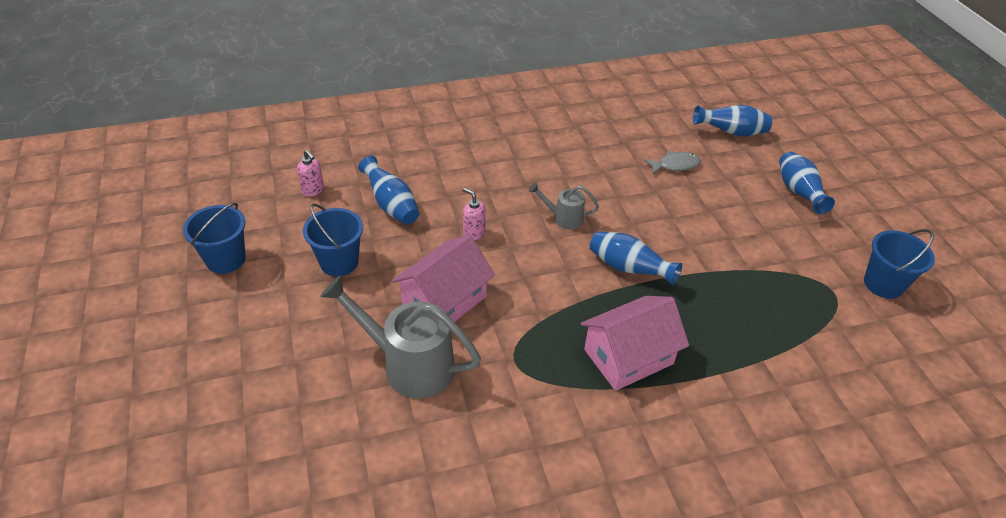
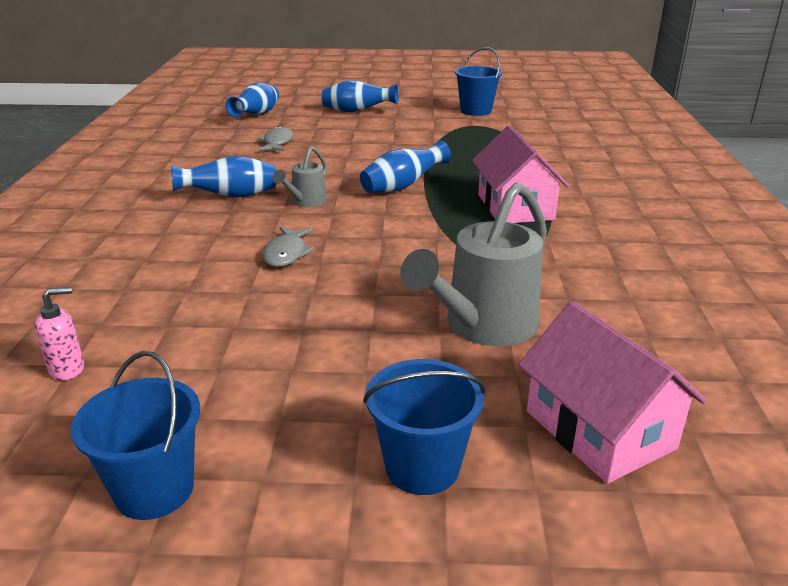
camera: 70 degrees left, 15 degrees down
blue bucket [303,204,363,277] -> blue bucket moved to [363,359,486,495]
blue vase [358,156,419,225] -> blue vase moved to [171,156,276,197]
pink house [392,235,495,322] -> pink house moved to [518,301,706,484]
pink soap dispenser [463,188,486,241] -> grey fish [263,227,314,267]

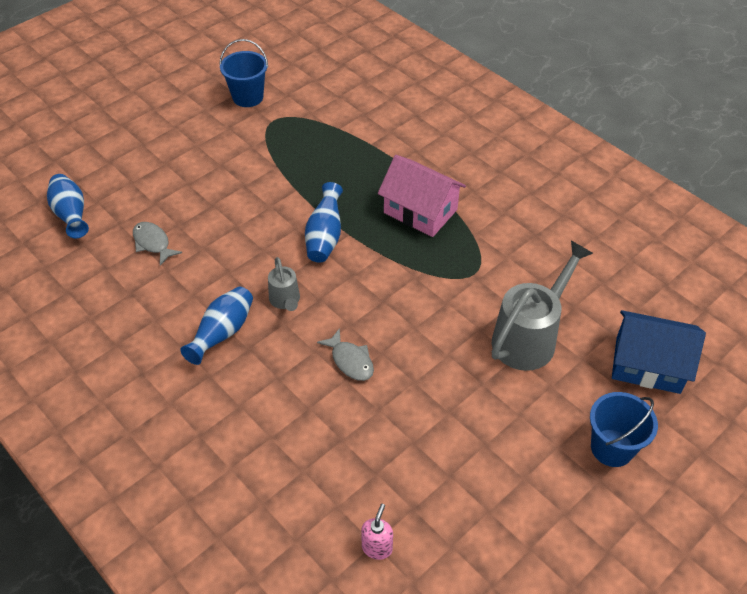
camera: 45 degrees left, 20 degrees up
blue bucket [71,351,200,520] -> none
blue vase [322,80,399,112] -> none
grey watering can [400,182,547,346] -> grey watering can turned 135 degrees counterclockwise [492,241,593,371]
pink house [518,301,706,484] -> blue house [612,310,706,394]

